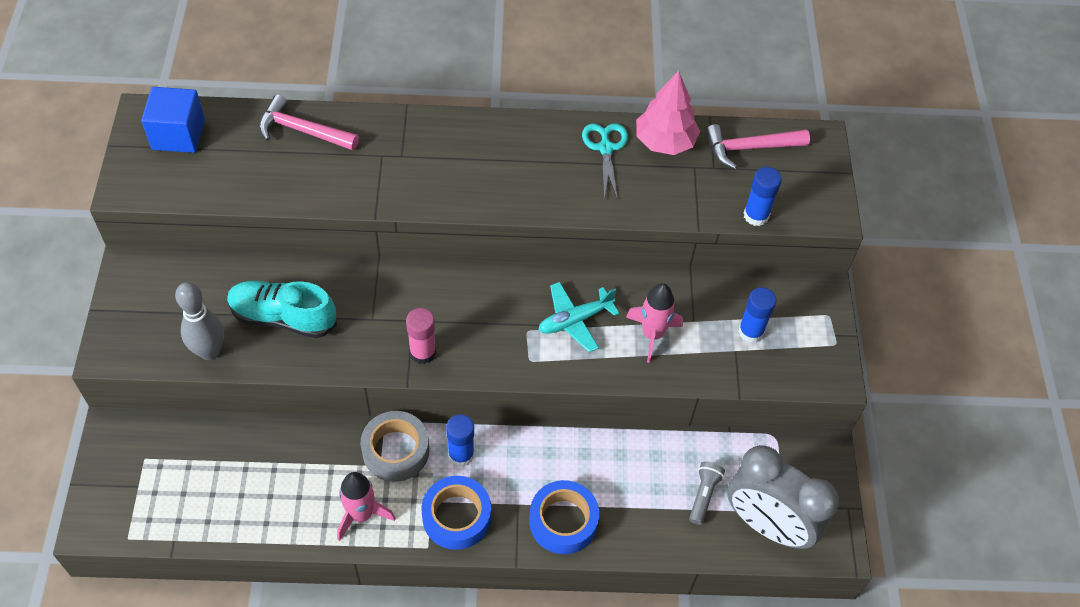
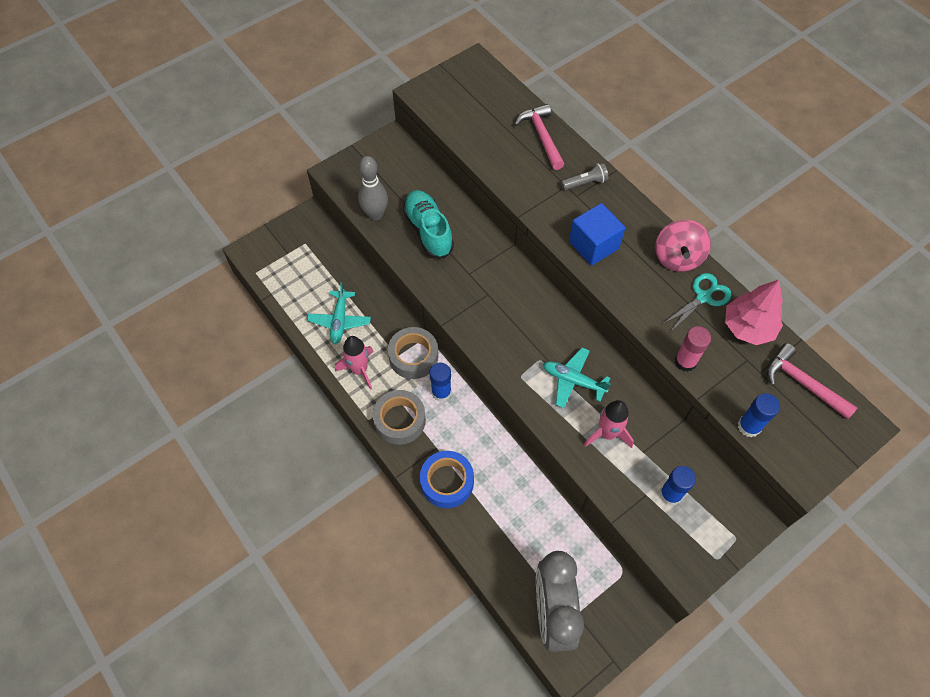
camera: 55 degrees right, 5 degrees up
blue cube [141,87,205,153] -> blue cube moved to [569,203,625,266]
pink glue stick [406,308,436,364] -> pink glue stick moved to [674,326,711,372]
blue tape [422,476,491,550] -> grey tape [373,390,426,445]
grey flashlight [689,461,725,525] -> grey flashlight moved to [561,163,608,190]
none -> turquoise plane [307,282,371,344]
none -> pink spinning top [655,220,711,272]

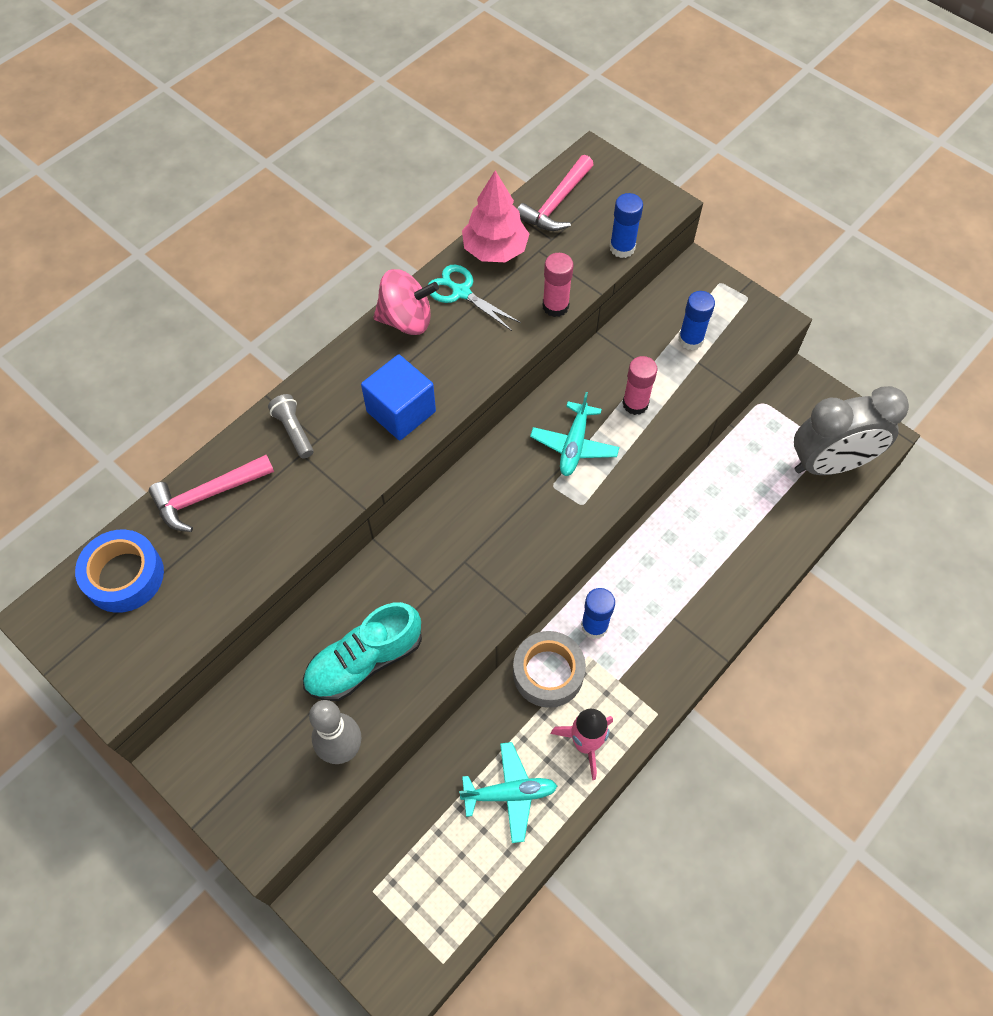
camera: 100 degrees left, 0 degrees up
grey tape [373,390,426,445] -> none
blue tape [420,451,474,508] -> blue tape moved to [75,530,164,613]
pink rocket [584,400,634,448] -> pink glue stick [622,356,658,415]

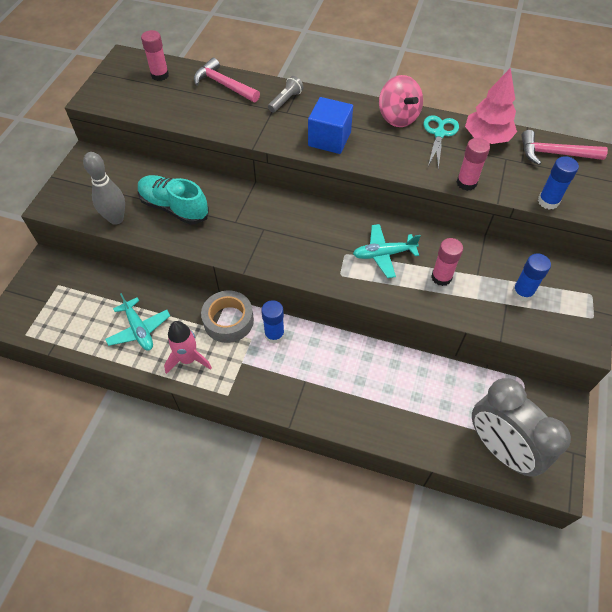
camera: 65 degrees right, 5 degrees down
blue tape [75,530,164,613] -> pink glue stick [141,30,169,81]

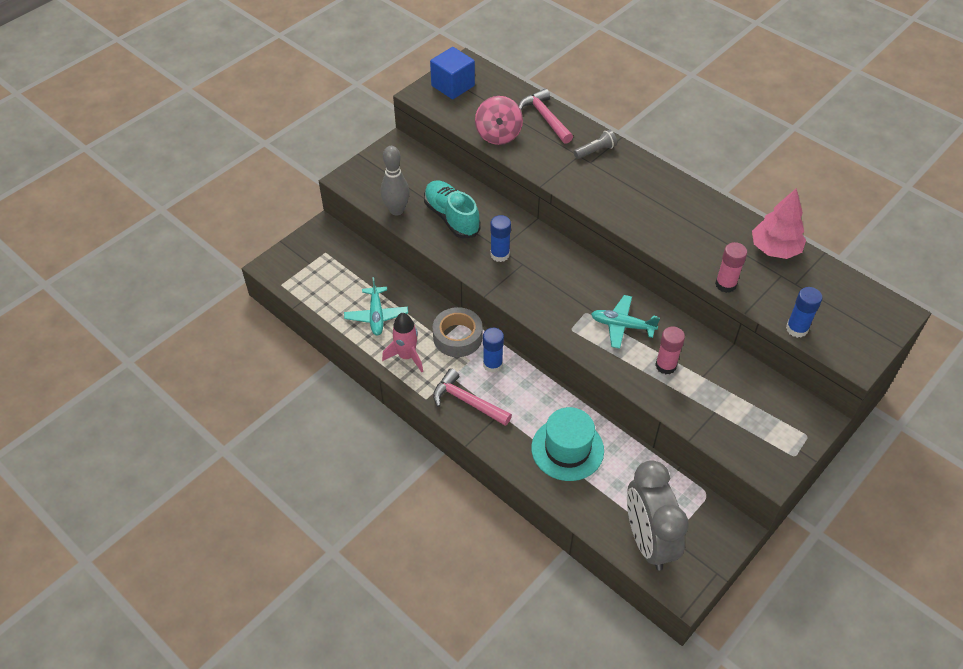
camera: 25 degrees right, 5 degrees down
pink glue stick [141,30,169,81] -> none
blue cube [308,97,353,154] -> blue cube moved to [430,47,475,99]
pink spinning top [379,75,423,127] -> pink spinning top moved to [475,96,523,145]
turquoise scissors [423,115,459,169] -> none
blue glue stick [512,253,551,302] -> blue glue stick moved to [490,215,511,262]
pink hammer [521,130,608,165] -> pink hammer moved to [433,368,512,426]
none -> turquoise hat [531,407,604,481]

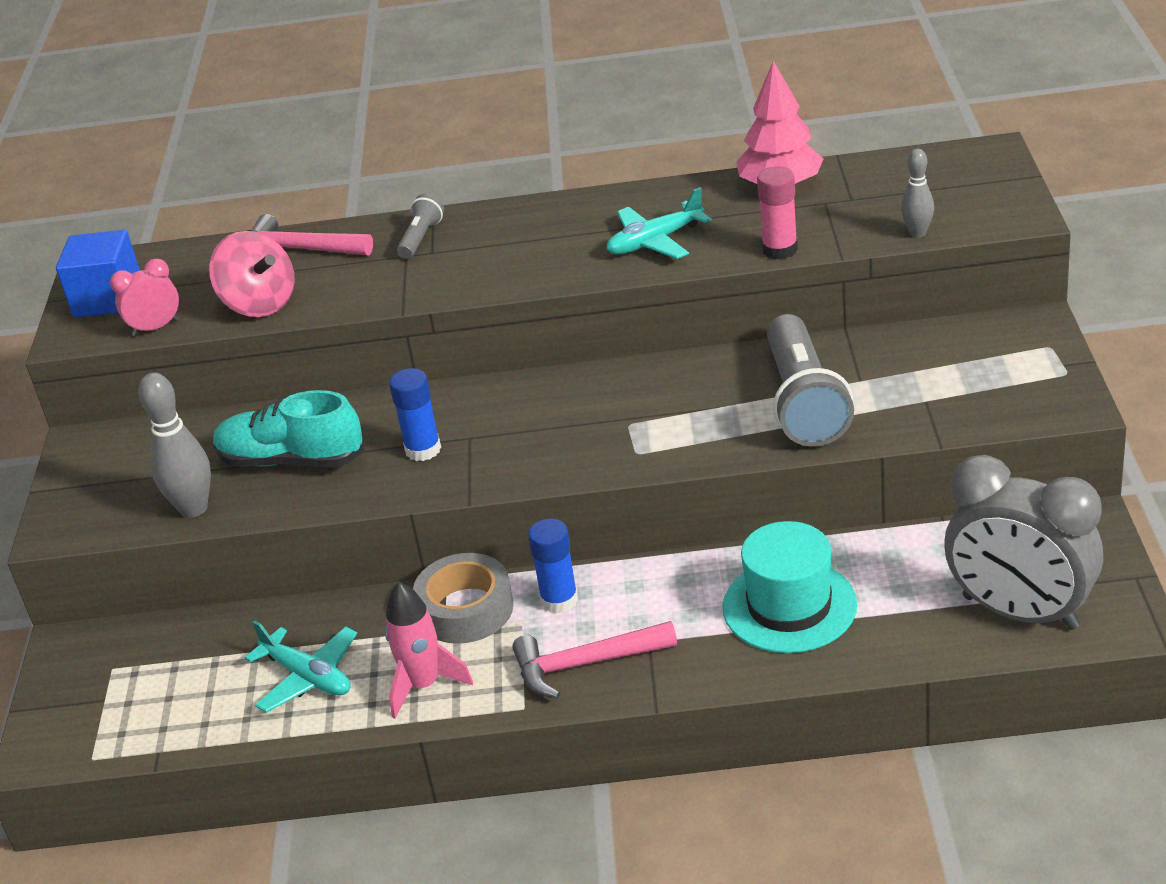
camera: 40 degrees left, 15 degrees down
turquoise plane [591,295,660,349] -> turquoise plane moved to [607,187,711,259]
pink glue stick [655,327,685,374] -> grey flashlight [767,314,854,447]
blue glue stick [786,287,822,338] -> grey bowling pin [901,149,934,238]
none -> pink clock [110,258,179,336]

